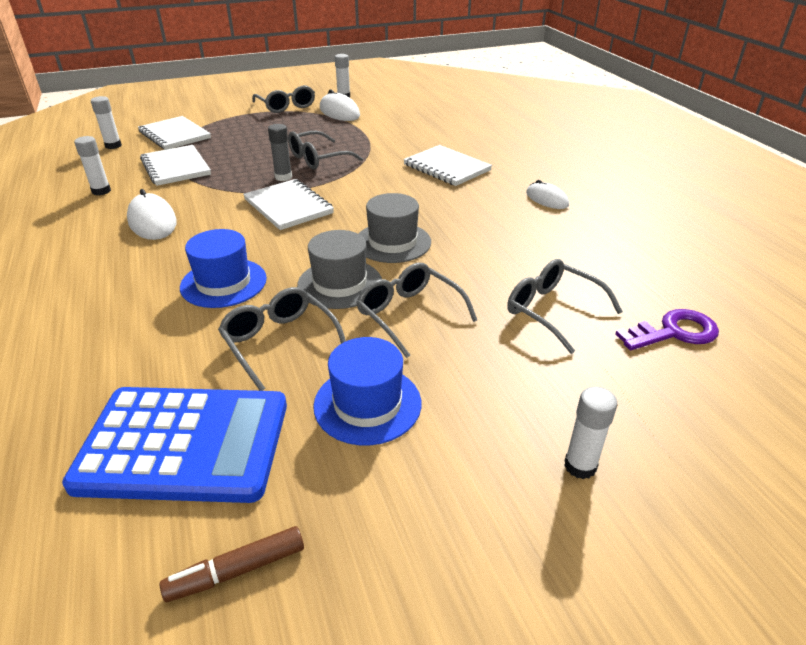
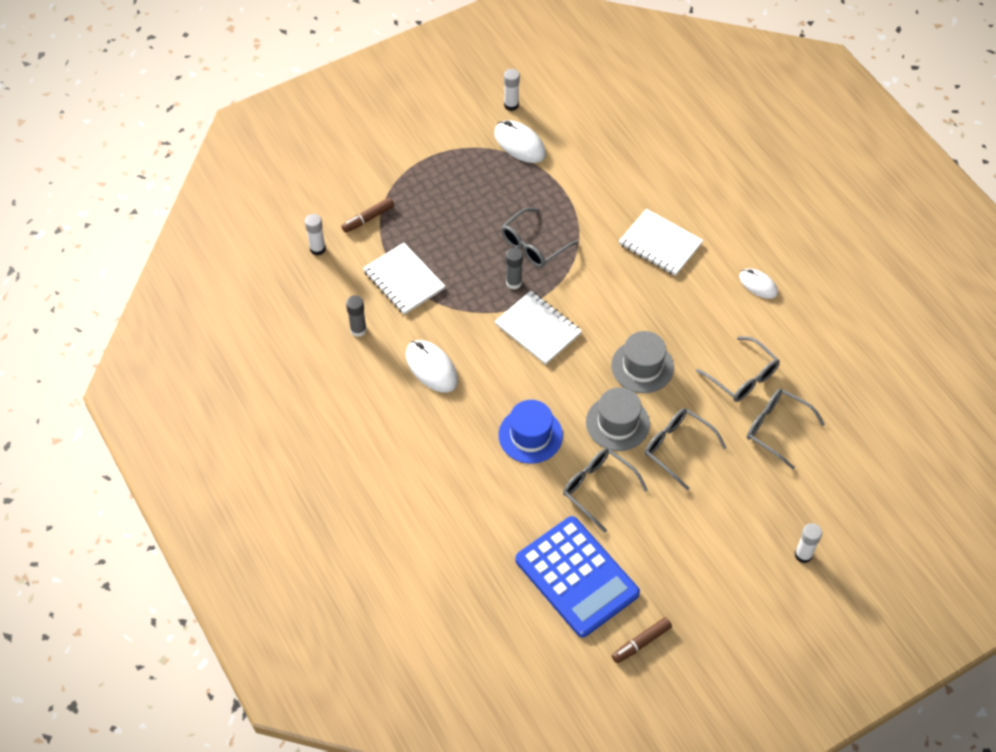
camera: 10 degrees left, 20 degrees up
blue calculator [62,387,287,503] -> blue calculator turned 60 degrees clockwise [516,516,640,637]
white glue stick [74,136,111,196] -> grey glue stick [346,295,367,337]
white notebook [138,116,211,150] -> brown marker [341,197,394,233]
grey glasses [252,85,315,113] -> grey glasses moved to [696,336,780,402]
blue hat [313,337,421,445] -> none
purple key [615,309,719,350] -> none

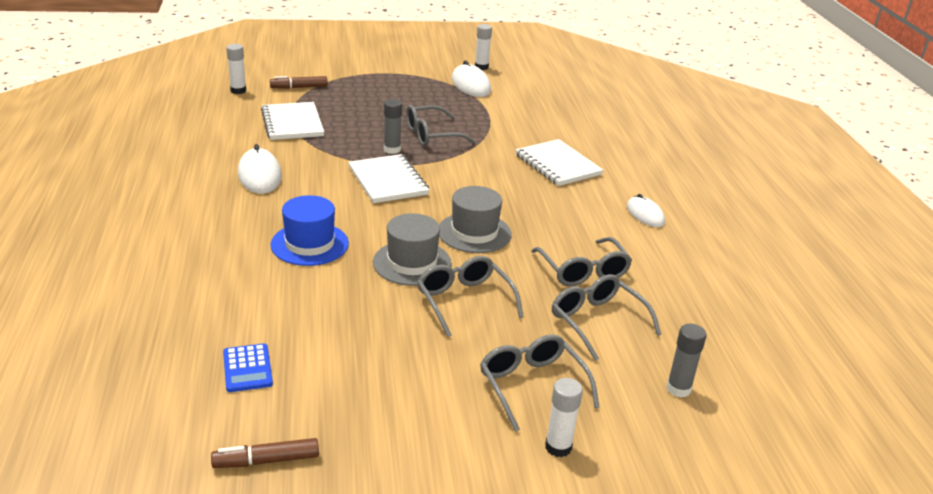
camera: 20 degrees right, 25 degrees down
grey glue stick [346,295,367,337] -> grey glue stick moved to [667,324,707,397]
blue calculator [516,516,640,637] -> blue calculator [223,343,273,392], size x0.41
grey glasses [563,448,648,533] -> grey glasses moved to [480,334,600,432]

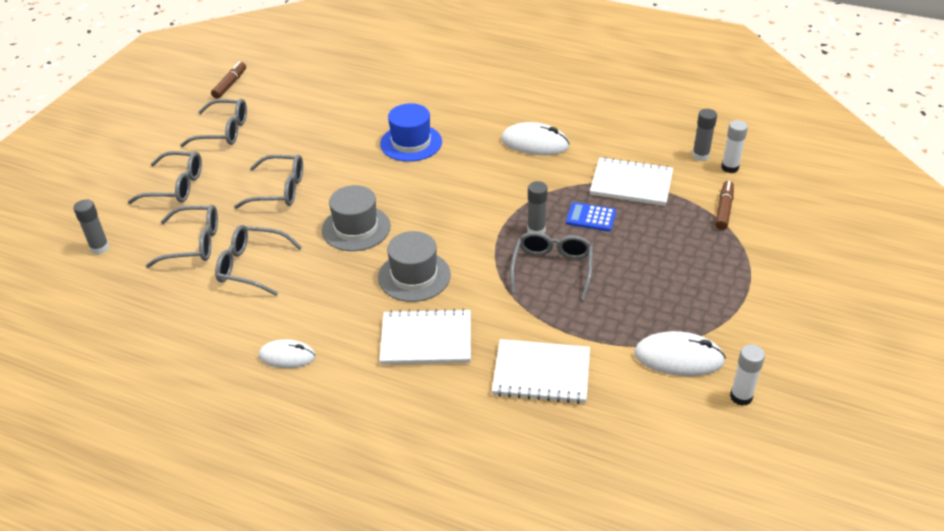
camera: 125 degrees right, 10 degrees up
blue calculator [223,343,273,392] -> blue calculator moved to [566,202,616,231]
white notebook [348,154,429,203] -> white notebook moved to [492,339,590,404]
grey hat [373,213,452,286] -> grey hat moved to [378,231,451,302]
white glue stick [545,378,583,457] -> none
none -> grey glasses [180,99,247,147]
none -> grey glue stick [692,109,717,161]

